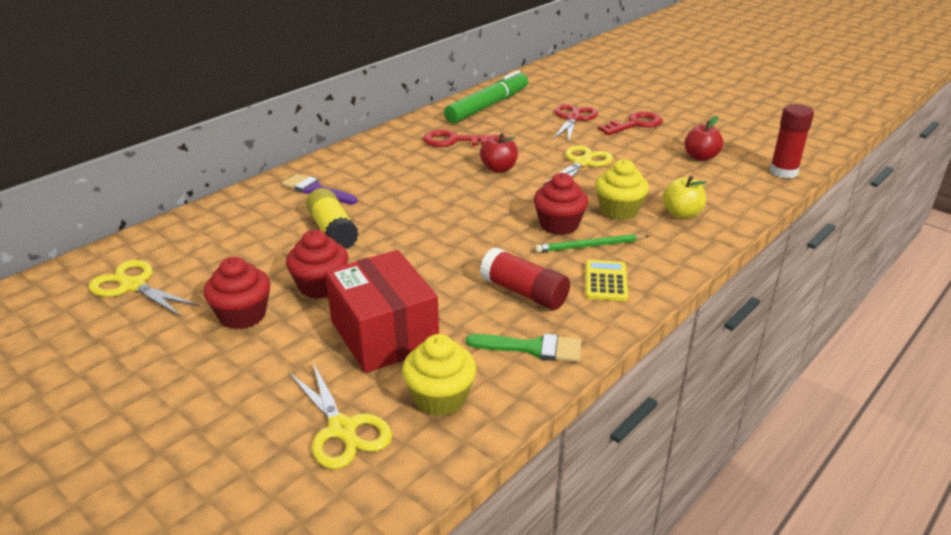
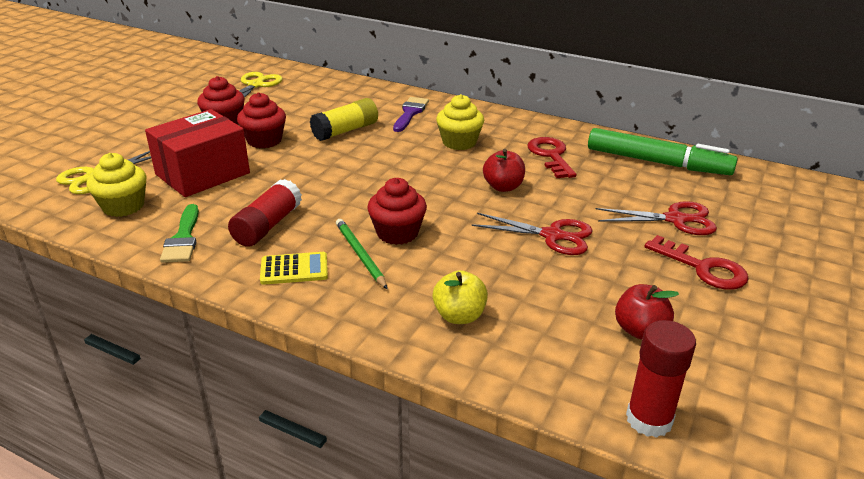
camera: 75 degrees right, 0 degrees up
yellow scissors [543,145,613,185] -> red scissors [471,213,593,255]
yellow cupcake [595,159,649,220] -> yellow cupcake moved to [436,94,484,150]

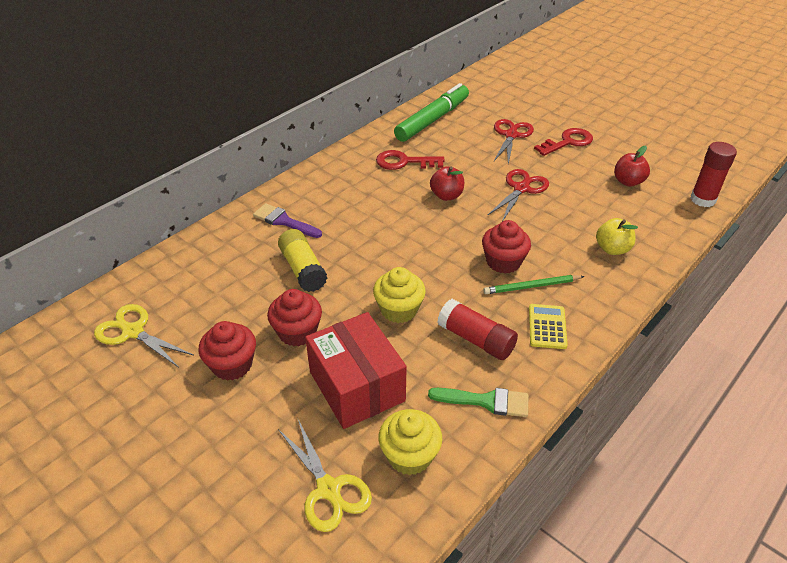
camera: 75 degrees left, 10 degrees up
yellow cupcake [436,94,484,150] -> yellow cupcake moved to [373,267,426,323]

